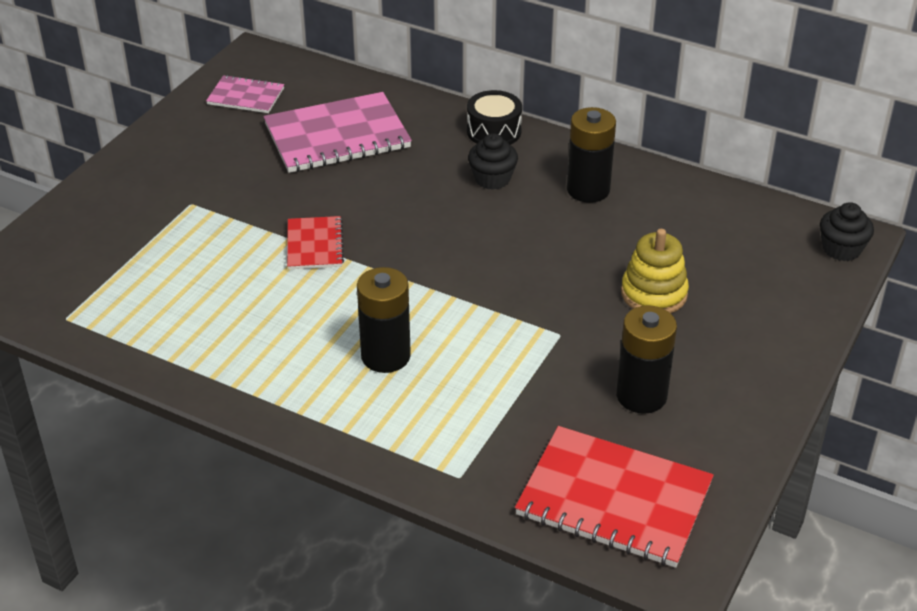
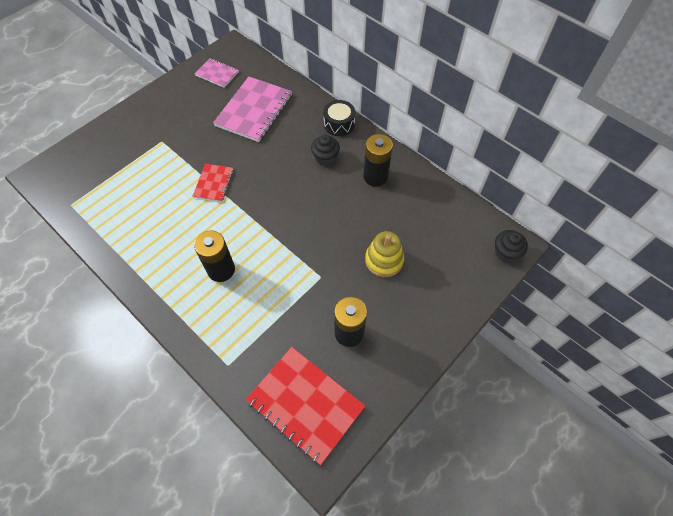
camera: 15 degrees right, 20 degrees up
pink notebook [264,92,412,173] -> pink notebook turned 60 degrees counterclockwise [213,77,292,142]

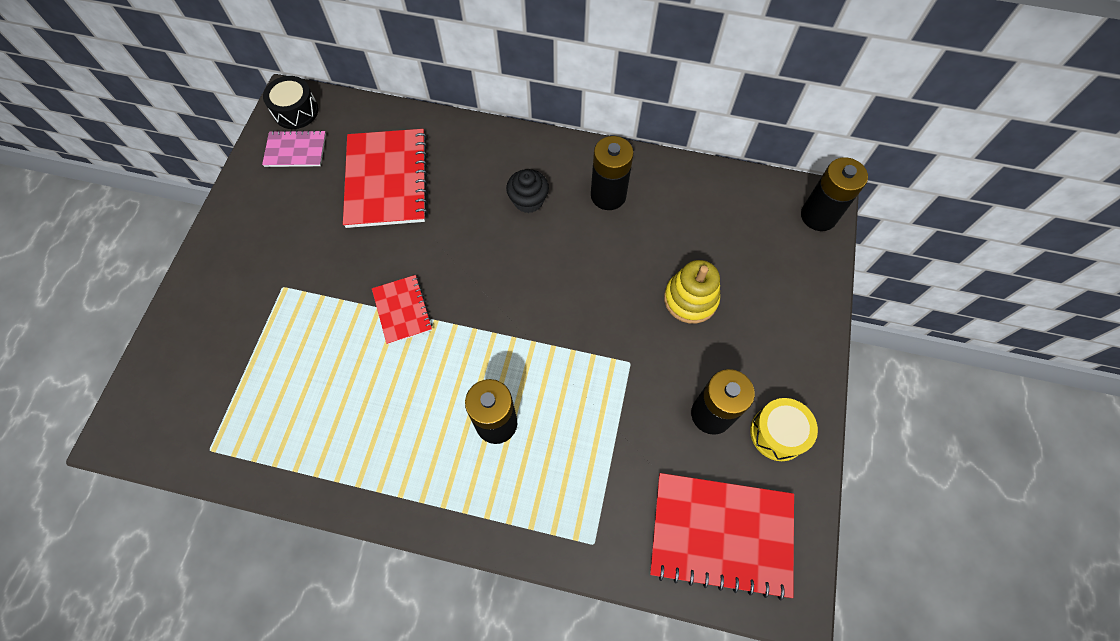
camera: 30 degrees left, 5 degrees up
pink notebook [213,77,292,142] -> red notebook [343,129,428,228]
black drum [324,100,355,136] -> black drum moved to [263,76,318,129]
black cupcake [495,230,528,262] -> black battery [801,157,868,231]
none -> yellow drum [750,398,818,461]

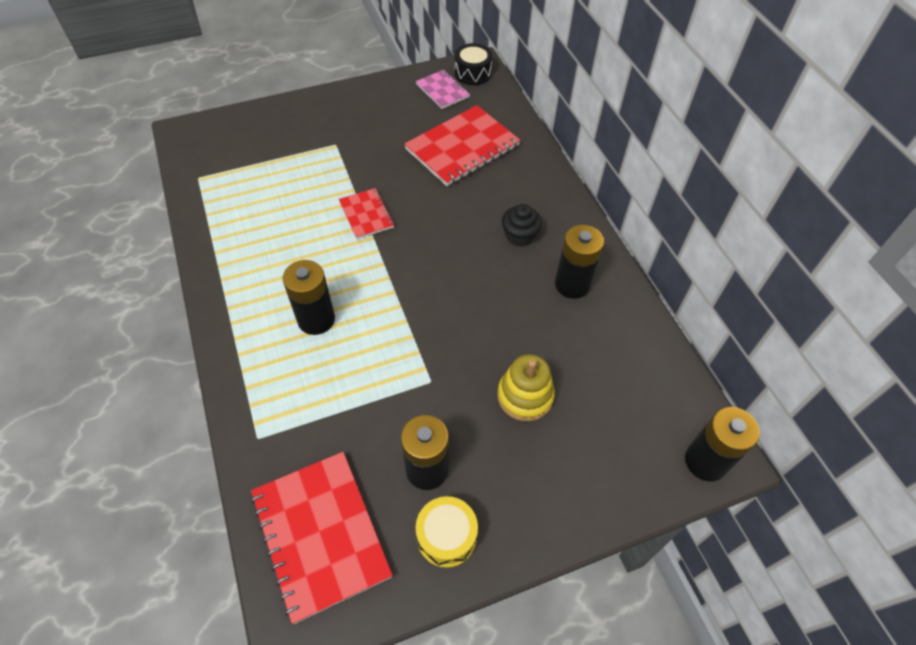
camera: 55 degrees right, 10 degrees down
red notebook [372,275,433,344] -> red notebook turned 60 degrees counterclockwise [339,188,394,239]

